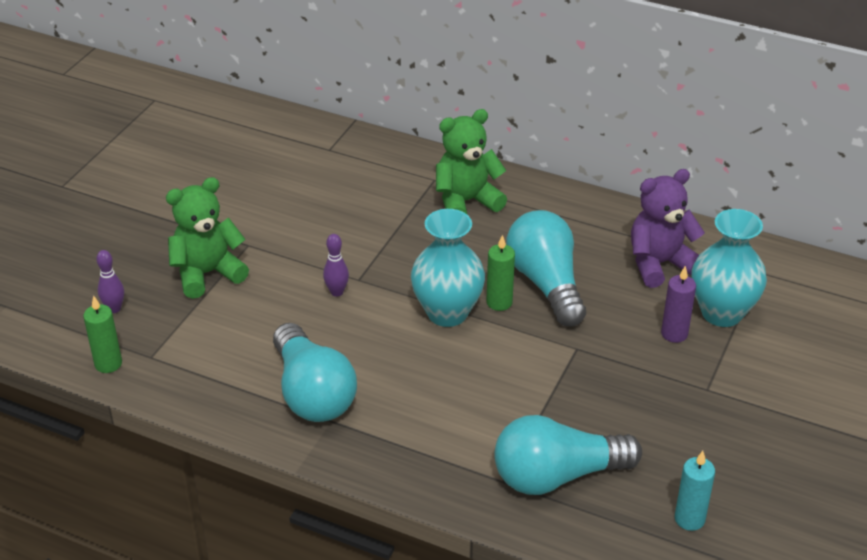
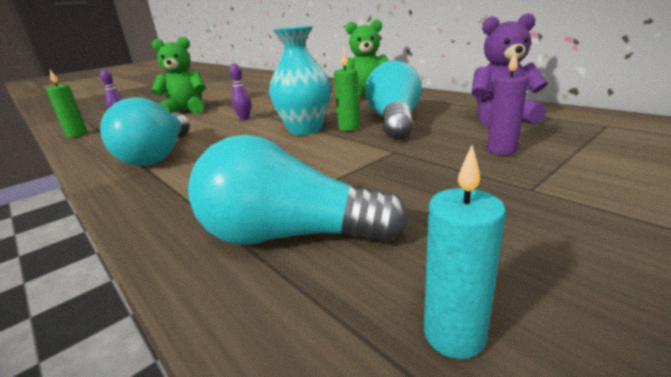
camera: 25 degrees right, 15 degrees down
turquoise vase [691,209,767,327] -> none

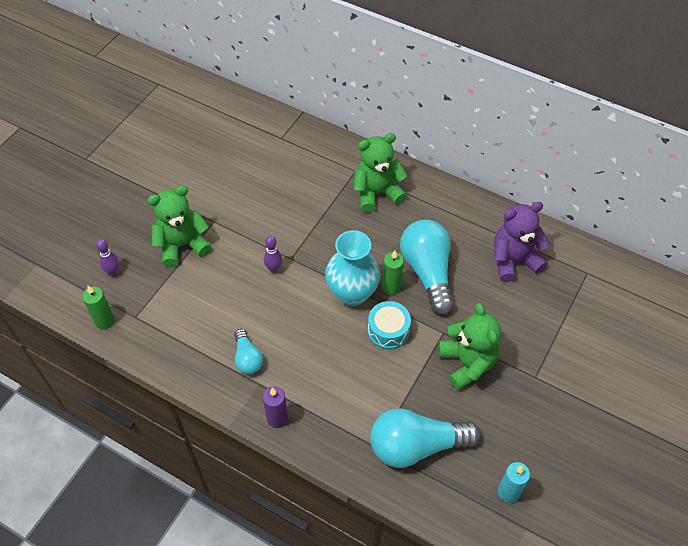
camera: 20 degrees left, 30 degrees up
turquoise light bulb [100,97,189,166] -> turquoise light bulb [234,329,263,374], size x0.52
purple candle [487,51,528,155] -> purple candle moved to [263,386,288,428]
none -> turquoise drum [368,301,411,350]
none -> green teddy bear [438,303,501,391]

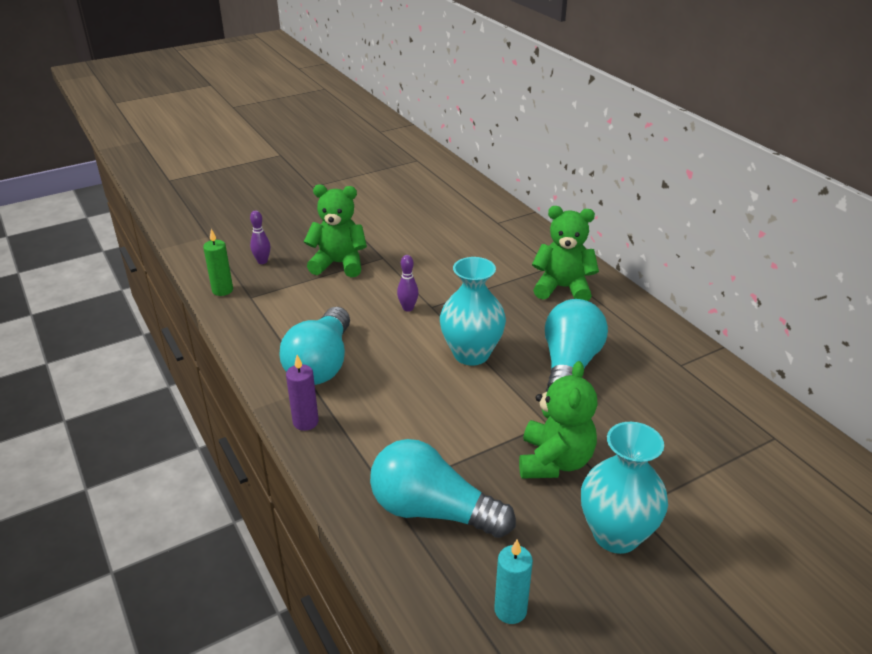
camera: 30 degrees right, 20 degrees down
turquoise light bulb [234,329,263,374] -> turquoise light bulb [279,307,350,385], size x1.91
turquoise drum [368,301,411,350] -> none
green candle [382,250,404,295] -> none
purple teddy bear [494,202,550,282] -> none
none -> turquoise vase [581,422,668,554]

